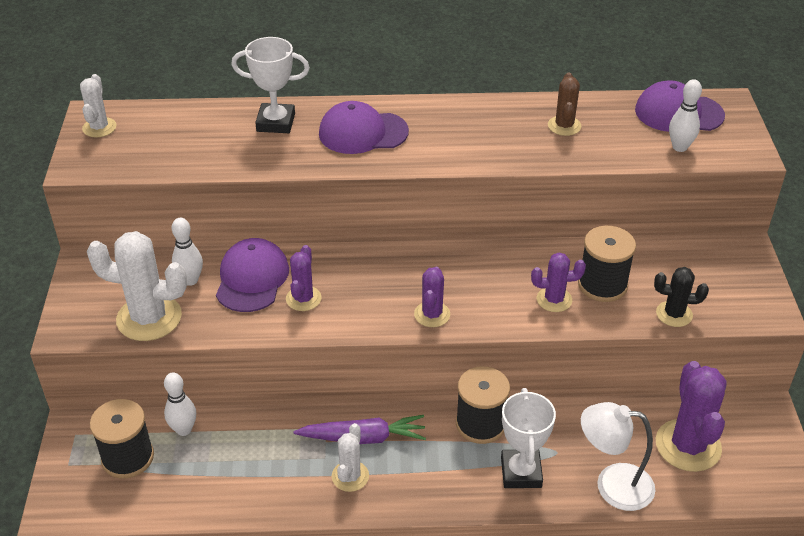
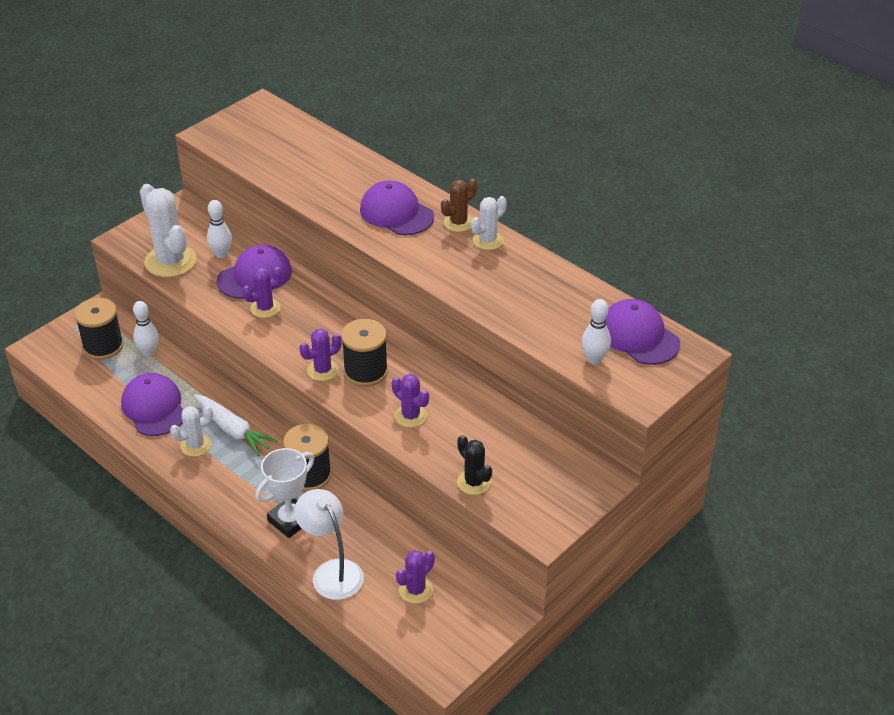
camera: 45 degrees right, 0 degrees up
white cactus [80,74,117,138] -> white cactus moved to [471,196,507,250]
white trophy [231,37,310,133] -> none
purple carrot [293,415,426,444] -> white carrot [194,394,277,456]
brown cactus [548,72,581,136] -> brown cactus moved to [441,179,477,232]
black spool [578,226,636,302] -> black spool moved to [341,319,388,387]
purple cactus [656,361,727,472] -> purple cactus [396,550,435,604], size x0.56
none -> purple cap [121,373,183,436]

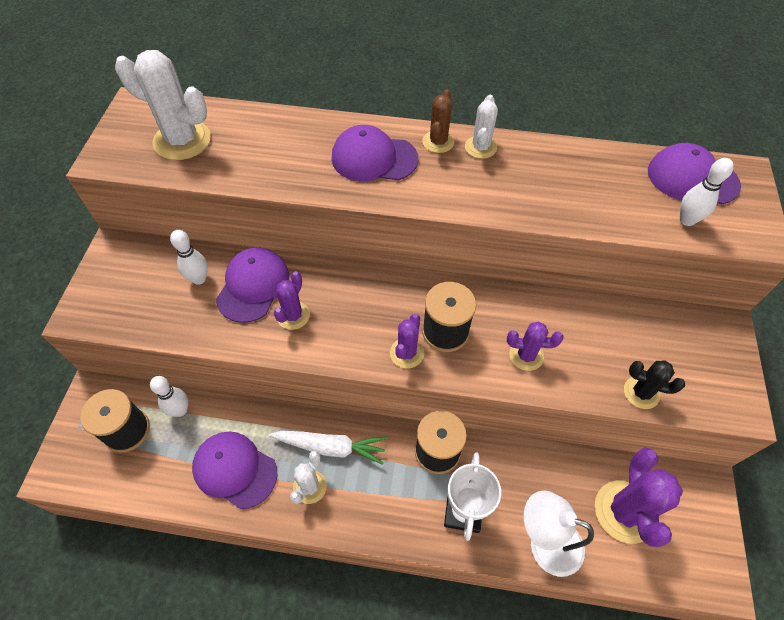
camera: 35 degrees left, 15 degrees up
white cactus [140,184,197,277] -> white cactus moved to [115,50,211,160]
purple cactus [396,550,435,604] -> purple cactus [595,447,683,547], size x1.78

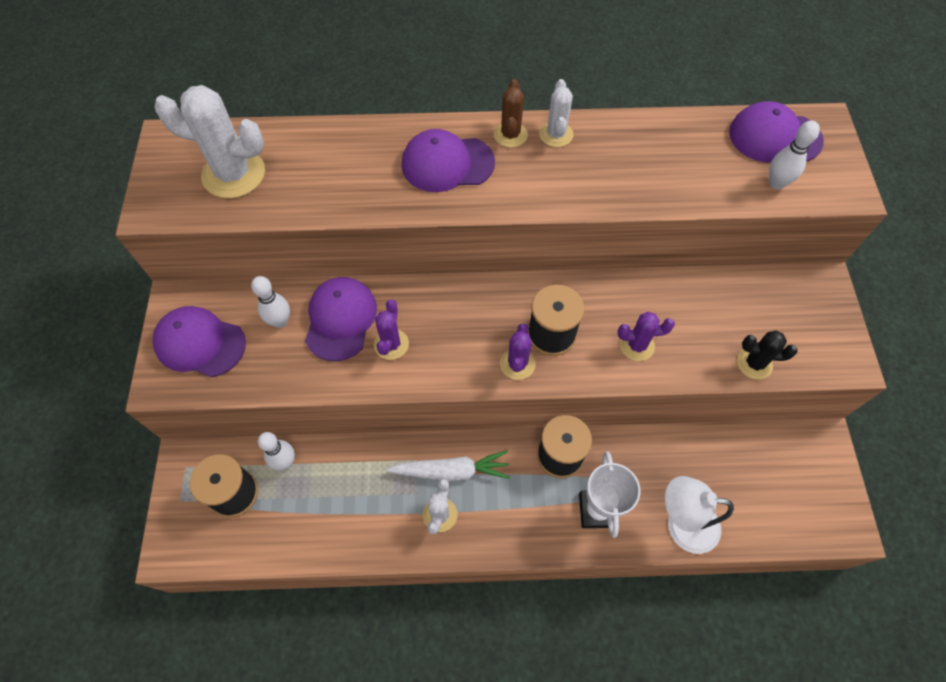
camera: 10 degrees left, 5 degrees up
purple cap [192,431,277,509] -> purple cap moved to [153,306,246,377]
purple cactus [595,447,683,547] -> none

